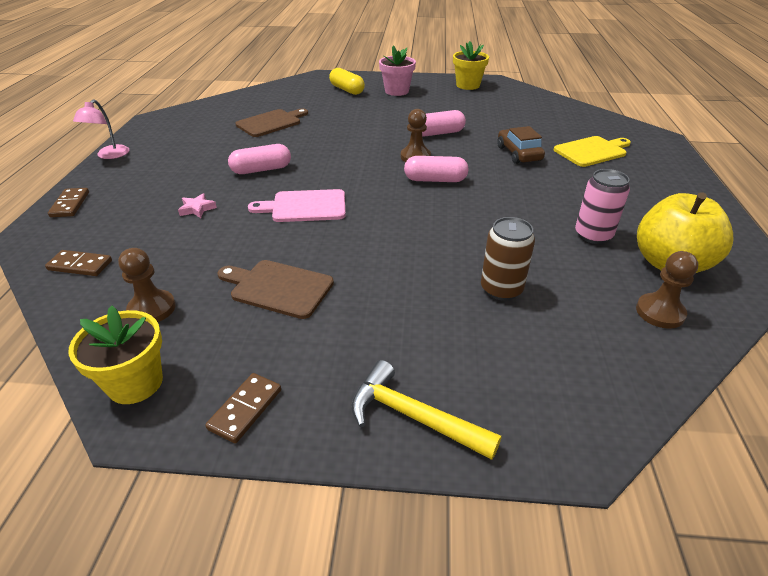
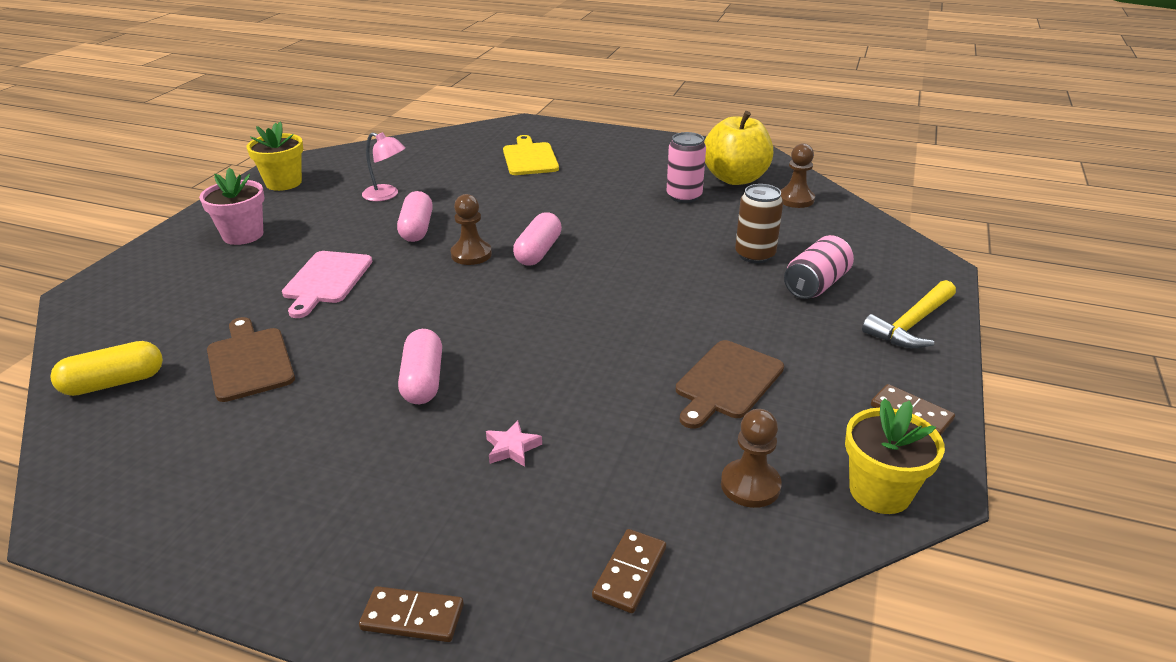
camera: 75 degrees left, 5 degrees down
pink lamp [73,99,129,159] -> pink lamp moved to [362,132,405,201]
pink cutting board [248,189,346,222] -> pink cutting board moved to [282,251,372,318]
yellow capsule [329,68,365,95] -> yellow capsule moved to [50,341,163,396]
brown car [497,126,545,164] -> none
none -> pink can [784,235,854,299]

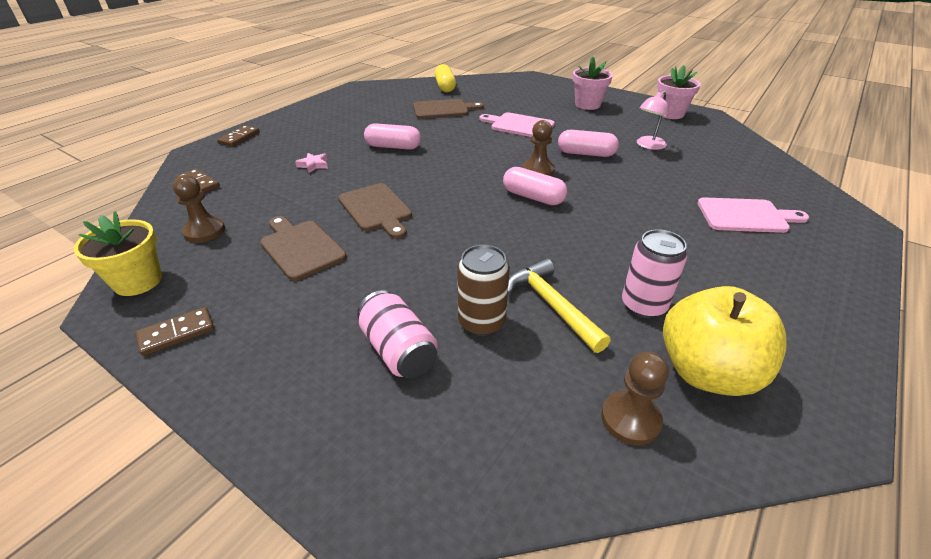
camera: 105 degrees right, 5 degrees up
yellow flower pot [247,122,303,191] -> pink flower pot [657,65,701,119]
yellow cutting board [503,135,559,175] -> pink cutting board [697,197,809,233]
yellow hammer [862,280,956,348] -> yellow hammer moved to [508,258,611,353]
none -> brown cutting board [338,183,412,239]

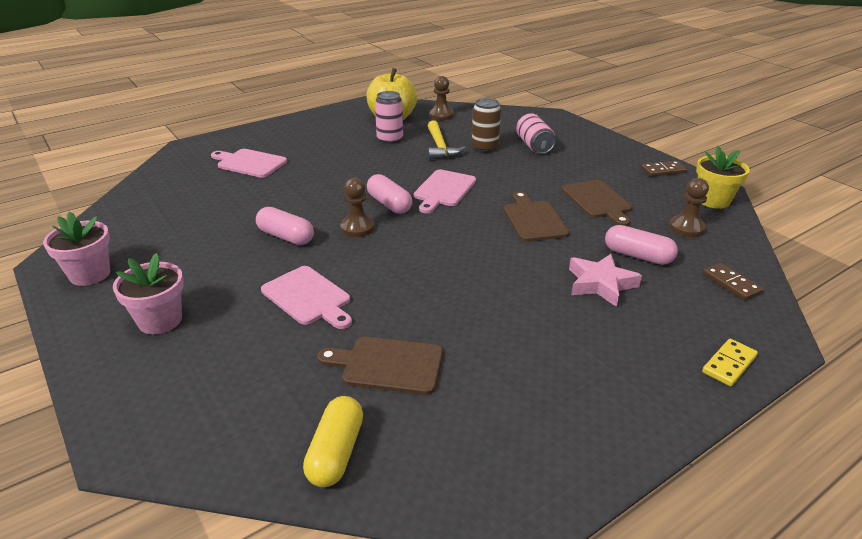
camera: 160 degrees left, 5 degrees down
brown domino [217,125,260,147] -> yellow domino [702,339,758,387]
pink star [295,153,328,174] -> pink star [569,254,642,307], size x1.81
pink capsule [364,123,421,150] -> pink capsule moved to [605,225,678,265]
pink lamp [637,91,668,150] -> none
none -> pink cutting board [414,169,476,213]

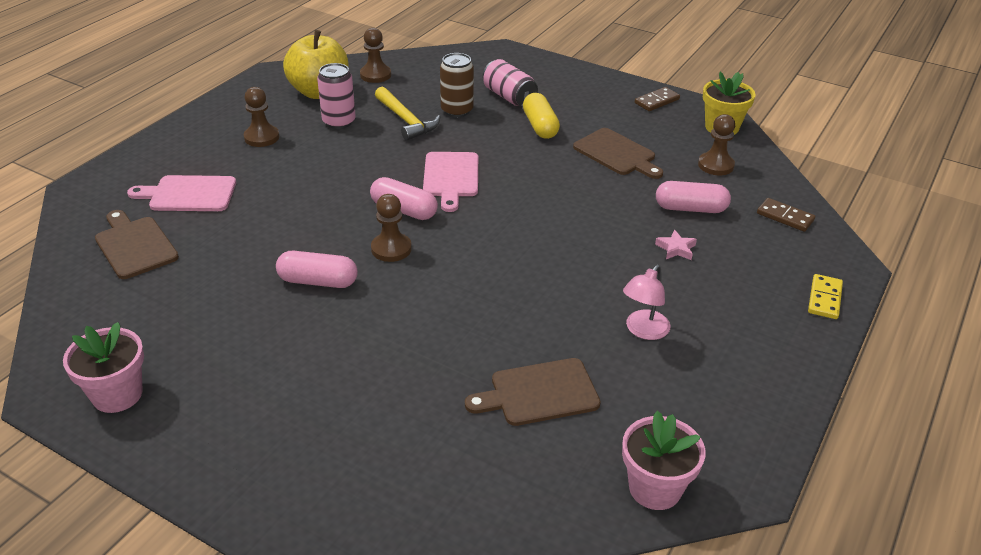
camera: 25 degrees left, 5 degrees up
pink flower pot [113,253,184,334] -> pink flower pot moved to [622,411,705,510]
pink cutting board [261,266,352,329] -> none
yellow capsule [303,396,363,487] -> yellow capsule moved to [523,93,560,139]
brown cutting board [504,191,570,242] -> brown cutting board moved to [95,210,179,279]
pink star [569,254,642,307] -> pink star [655,230,697,260], size x0.55
none -> brown pawn [244,87,279,147]
none -> pink lamp [623,265,671,340]

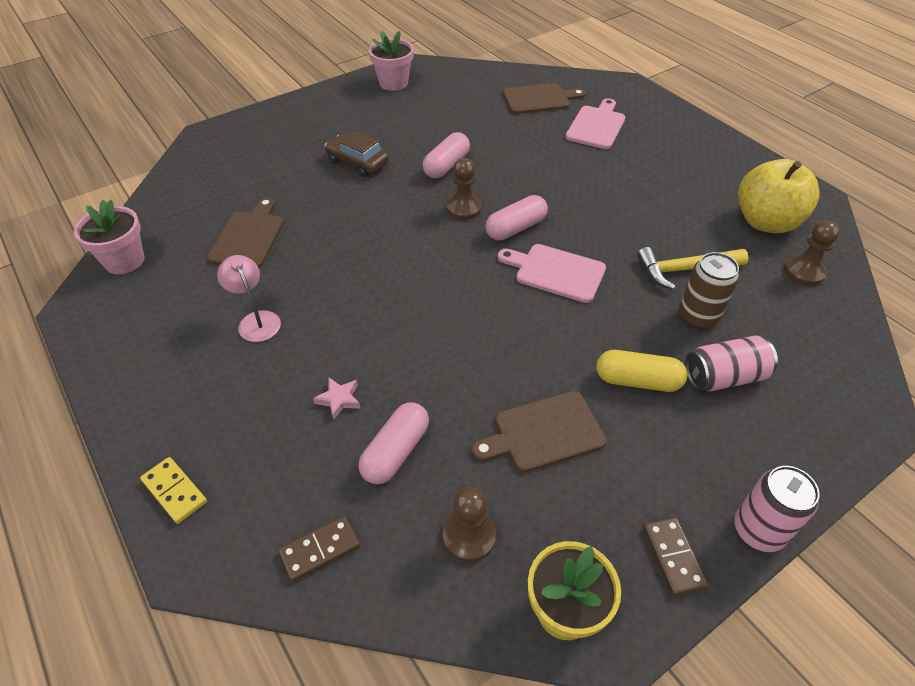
camera: 115 degrees right, 10 degrees up
brown pawn [244,87,279,147] -> none
pink can [317,63,356,129] -> pink can moved to [734,466,820,552]
none -> brown car [325,131,389,177]

